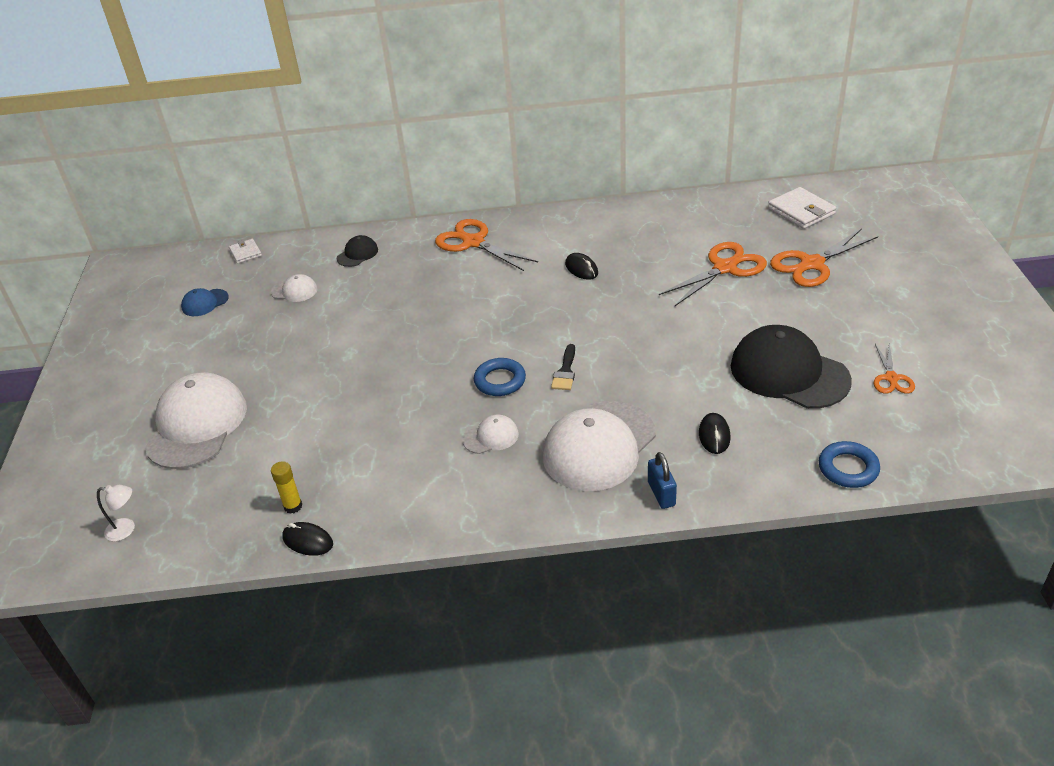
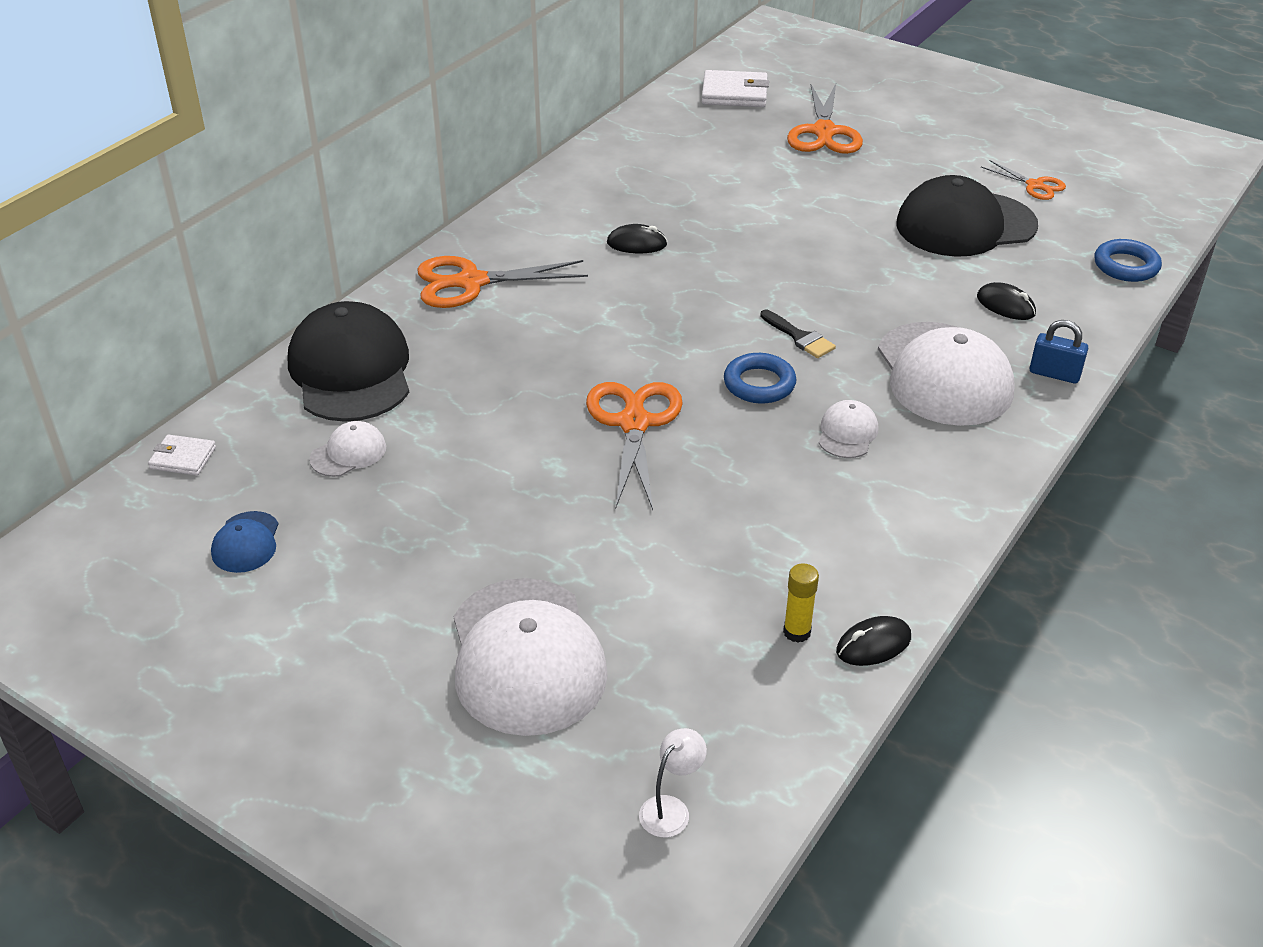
camera: 55 degrees left, 0 degrees up
white cap [145,372,247,469] -> white cap turned 150 degrees counterclockwise [454,578,608,736]
black cap [337,235,378,267] -> black cap [288,301,409,422], size x2.20
orange scissors [659,242,767,306] -> orange scissors moved to [586,382,683,510]

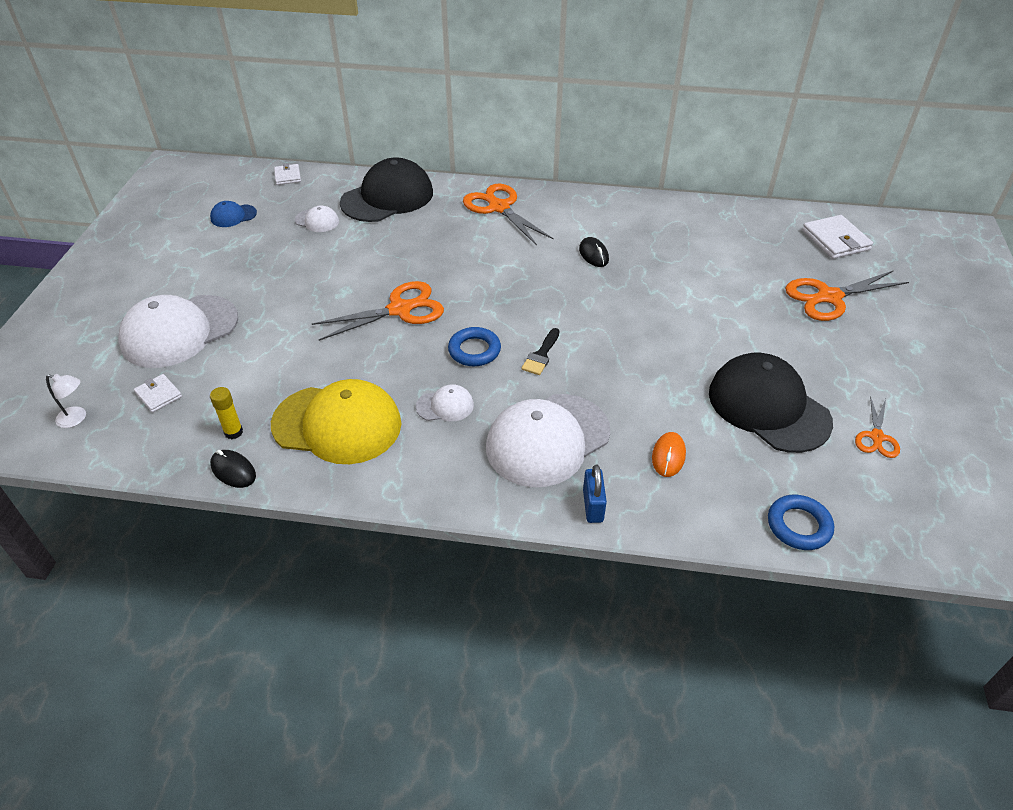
camera: 65 degrees right, 5 degrees up
black mouse [977,282,1036,320] -> orange mouse [652,432,686,477]
none -> white wallet [134,374,182,413]
none -> yellow cap [271,379,401,464]

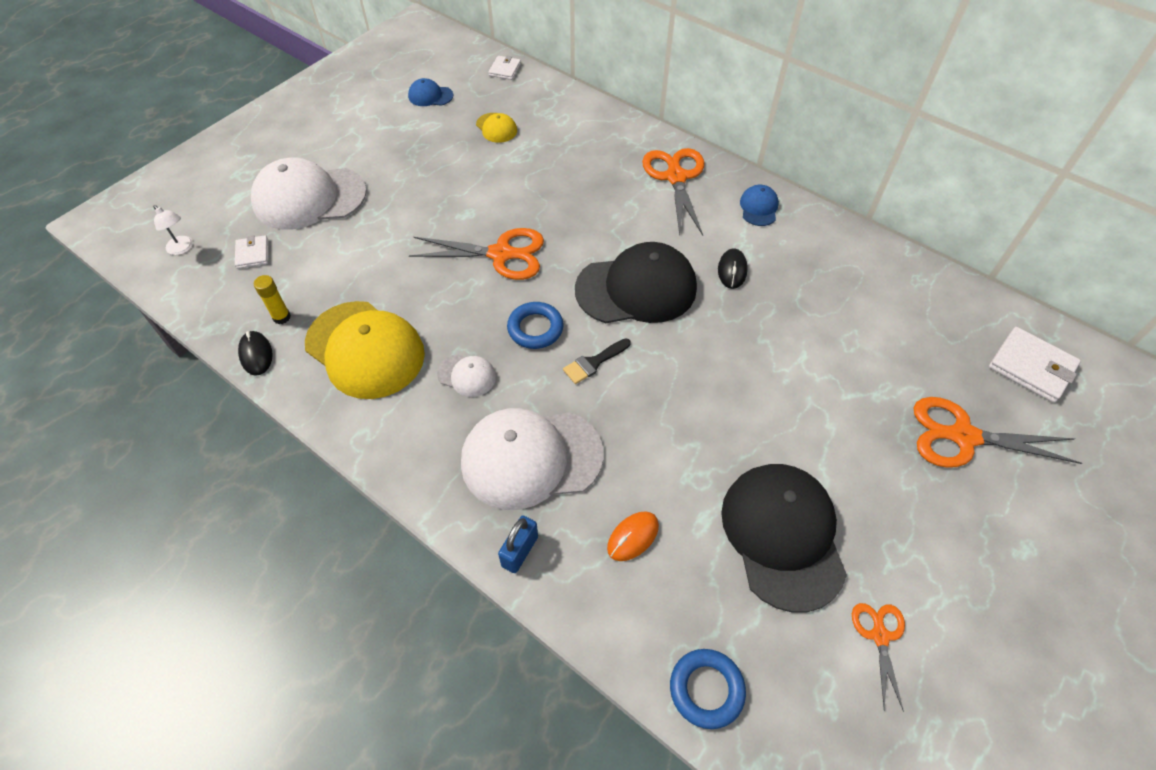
camera: 30 degrees right, 10 degrees up
white cap [295,206,339,232] -> yellow cap [476,113,517,143]
black cap [340,157,433,222] -> black cap moved to [575,242,697,323]
white wallet [802,215,873,259] -> white wallet turned 60 degrees counterclockwise [989,327,1081,403]
orange scissors [855,396,900,458] -> orange scissors turned 135 degrees clockwise [852,603,905,712]
none -> blue cap [740,185,779,226]

